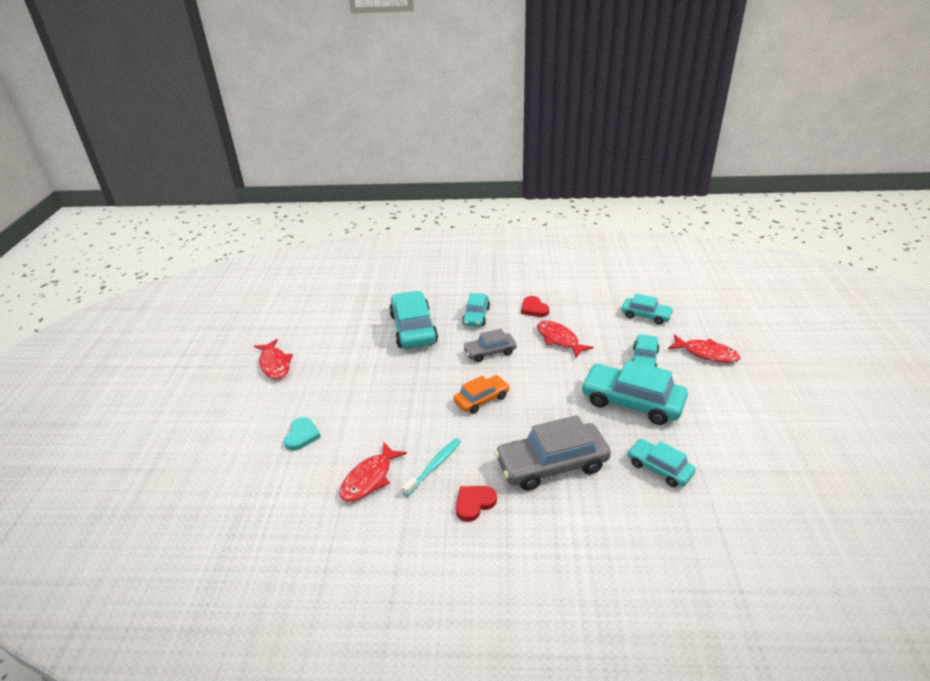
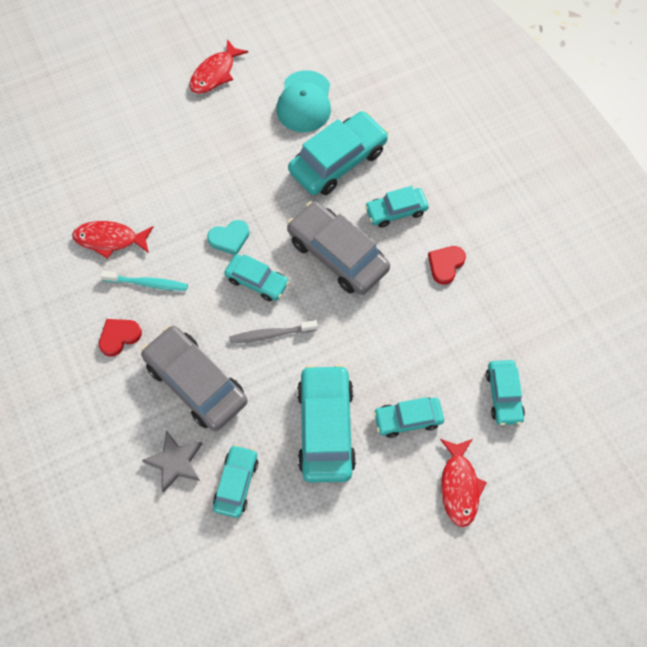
camera: 60 degrees right, 30 degrees up
turquoise heart [284,417,321,451] -> turquoise heart moved to [207,220,249,255]
orange car [454,375,510,414] -> turquoise car [224,254,289,301]
red heart [456,486,497,522] -> red heart turned 60 degrees counterclockwise [99,319,142,357]
grey car [463,329,517,362] -> grey car [287,201,390,295], size x1.73
red fish [537,320,594,358] -> none
none -> grey star [142,431,202,493]
none -> grey toothbrush [229,320,318,344]
none -> turquoise cap [277,70,331,132]

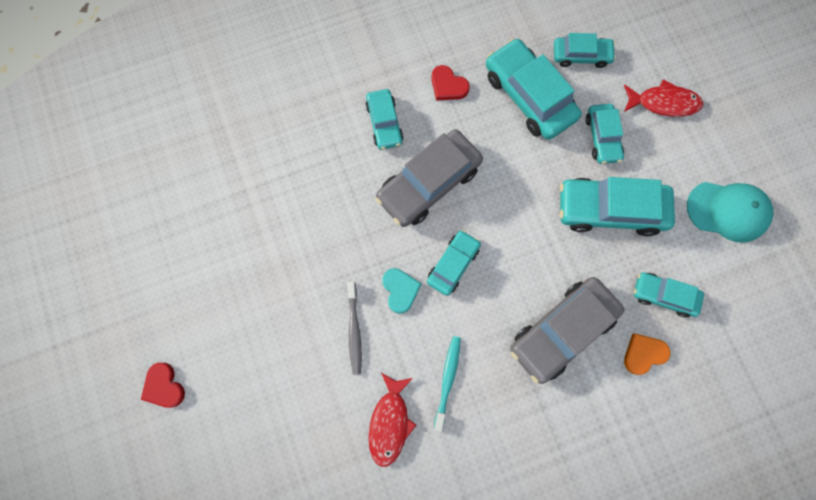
camera: 85 degrees left, 10 degrees up
red heart [99,319,142,357] -> red heart moved to [141,363,185,408]
grey star [142,431,202,493] -> orange heart [624,333,670,375]
red fish [189,39,249,94] -> none
grey toothbrush [229,320,318,344] -> grey toothbrush moved to [347,281,362,375]
turquoise cap [277,70,331,132] -> turquoise cap moved to [687,182,774,243]
turquoise car [288,111,388,195] -> turquoise car moved to [486,38,582,140]

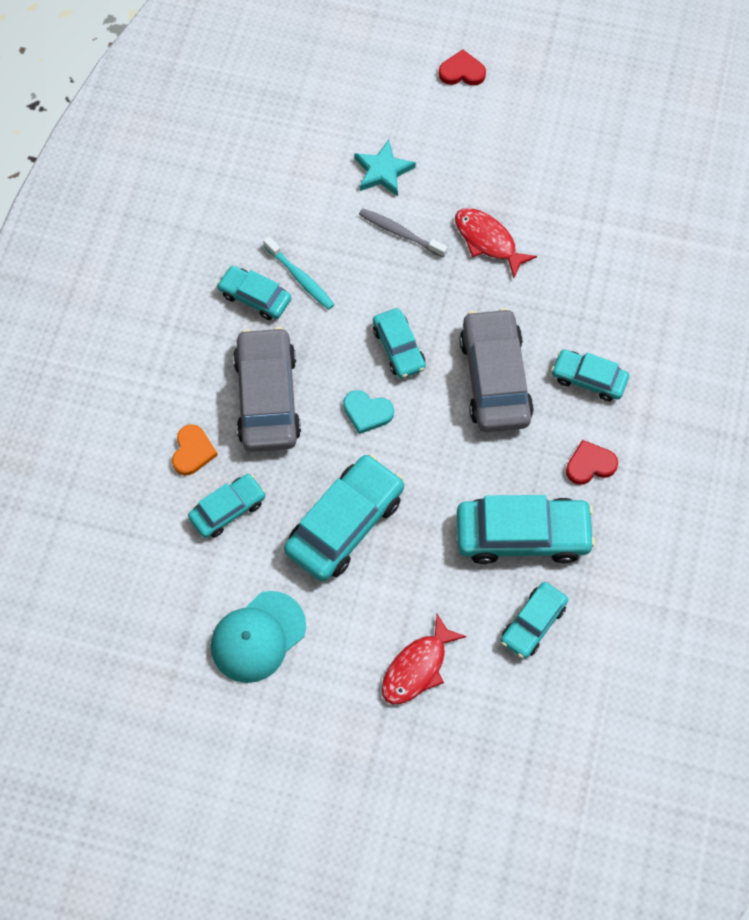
camera: 125 degrees right, 10 degrees down
red fish [368,373,416,467] -> red fish moved to [455,208,537,278]
turquoise heart [382,268,422,314] -> turquoise heart moved to [343,390,394,434]
turquoise car [586,104,624,164] -> turquoise car moved to [217,266,291,320]
none -> turquoise star [354,140,416,197]

